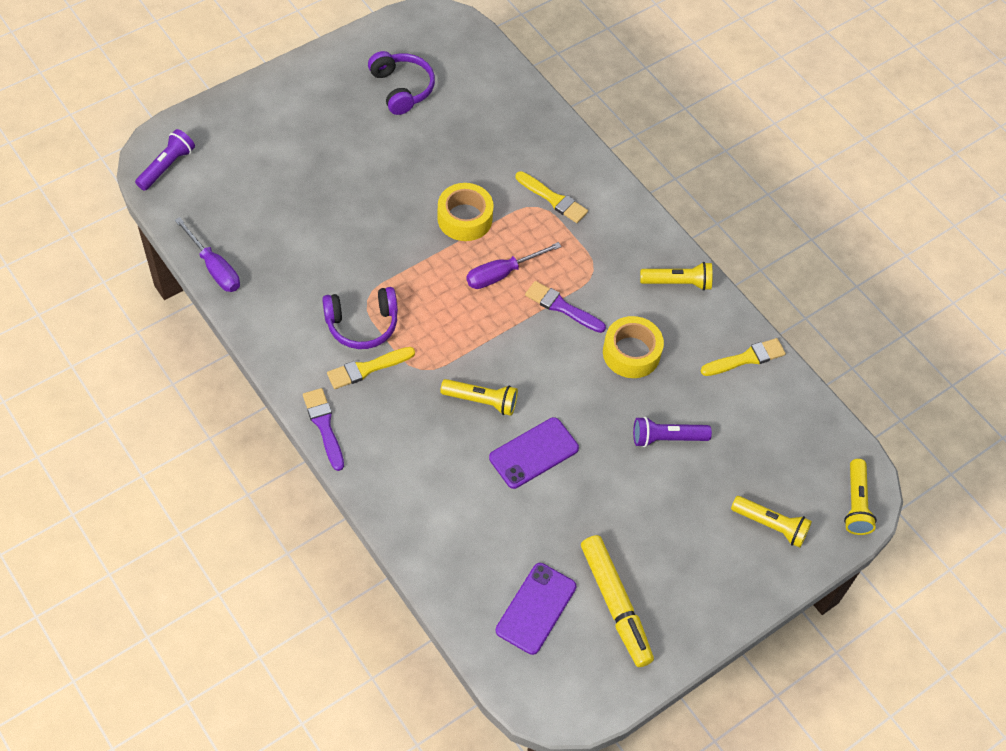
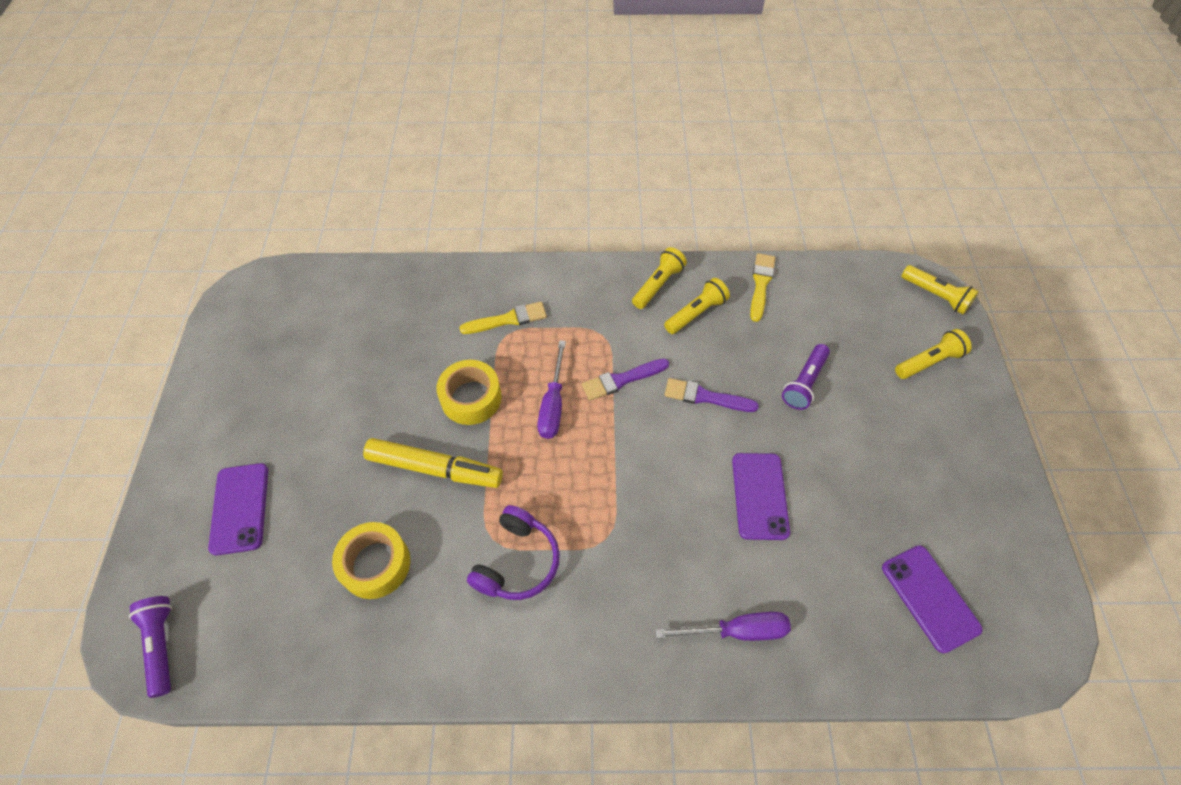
camera: 50 degrees left, 0 degrees up
purple screwdriver [175,217,240,292] -> purple screwdriver moved to [655,612,791,641]
purple brush [303,388,344,471] -> purple brush moved to [665,378,759,412]
yellow brush [327,347,415,389] -> none
purple headphones [368,51,435,115] -> none
yellow flashlight [440,379,518,416] -> yellow flashlight moved to [664,278,730,334]
yellow marker [581,535,654,667] -> yellow marker moved to [363,438,503,488]
yellow tape [603,316,664,378] -> yellow tape moved to [332,522,410,599]
none -> purple phone [208,463,268,555]

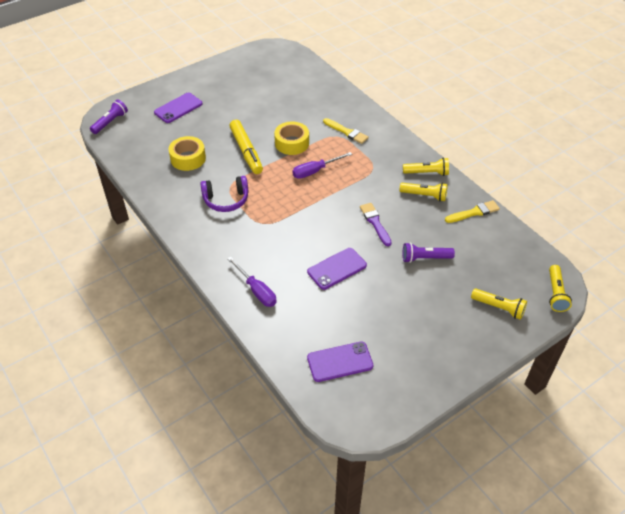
camera: 55 degrees right, 10 degrees down
purple brush [582,359,669,401] -> none
purple phone [882,545,983,653] -> purple phone turned 45 degrees clockwise [307,342,373,382]

